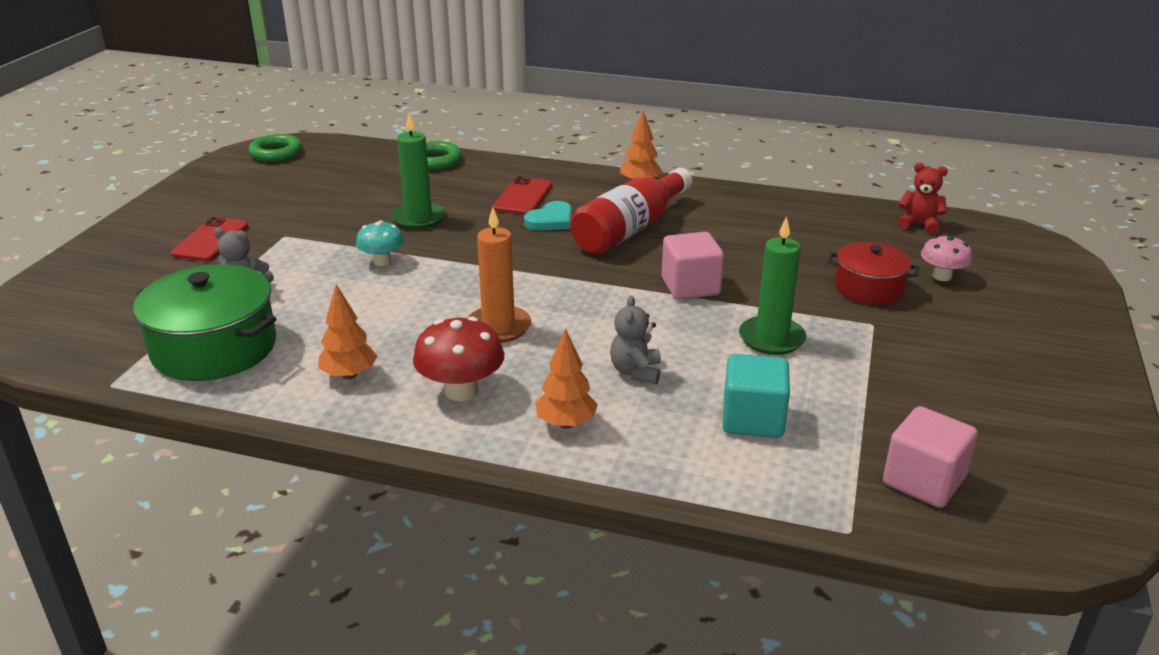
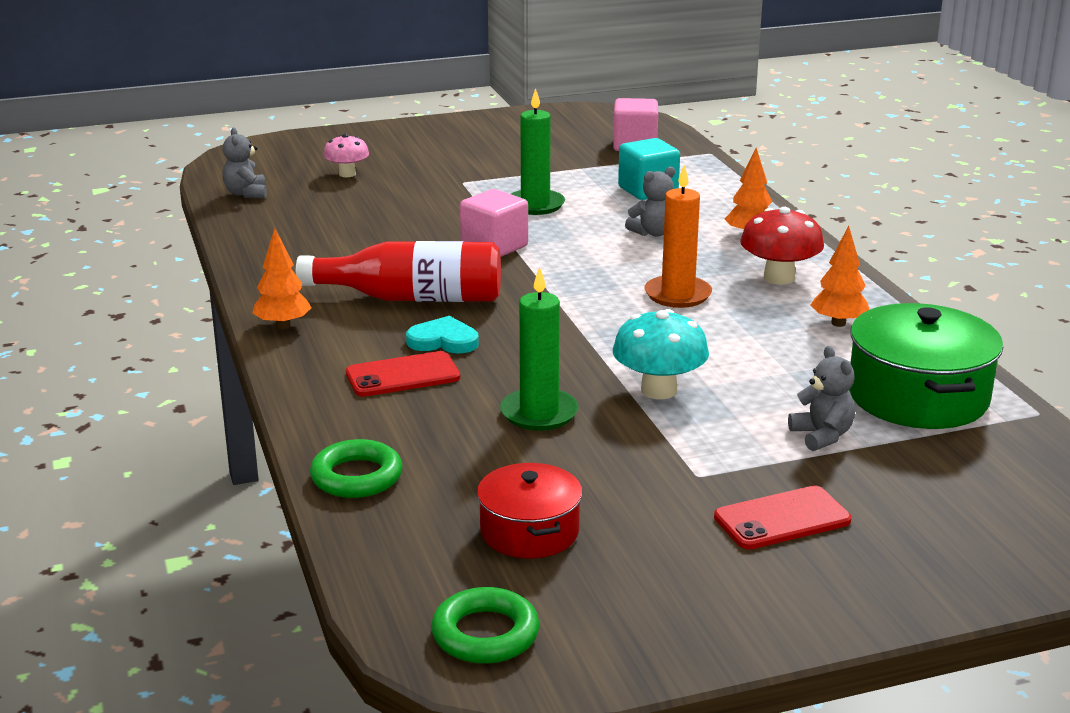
camera: 125 degrees left, 5 degrees down
turquoise mushroom [356,220,404,266] -> turquoise mushroom [613,309,709,399], size x1.54
red pot [828,242,919,305] -> red pot moved to [477,463,582,558]
red teddy bear [897,163,948,234] -> grey teddy bear [222,127,267,198]

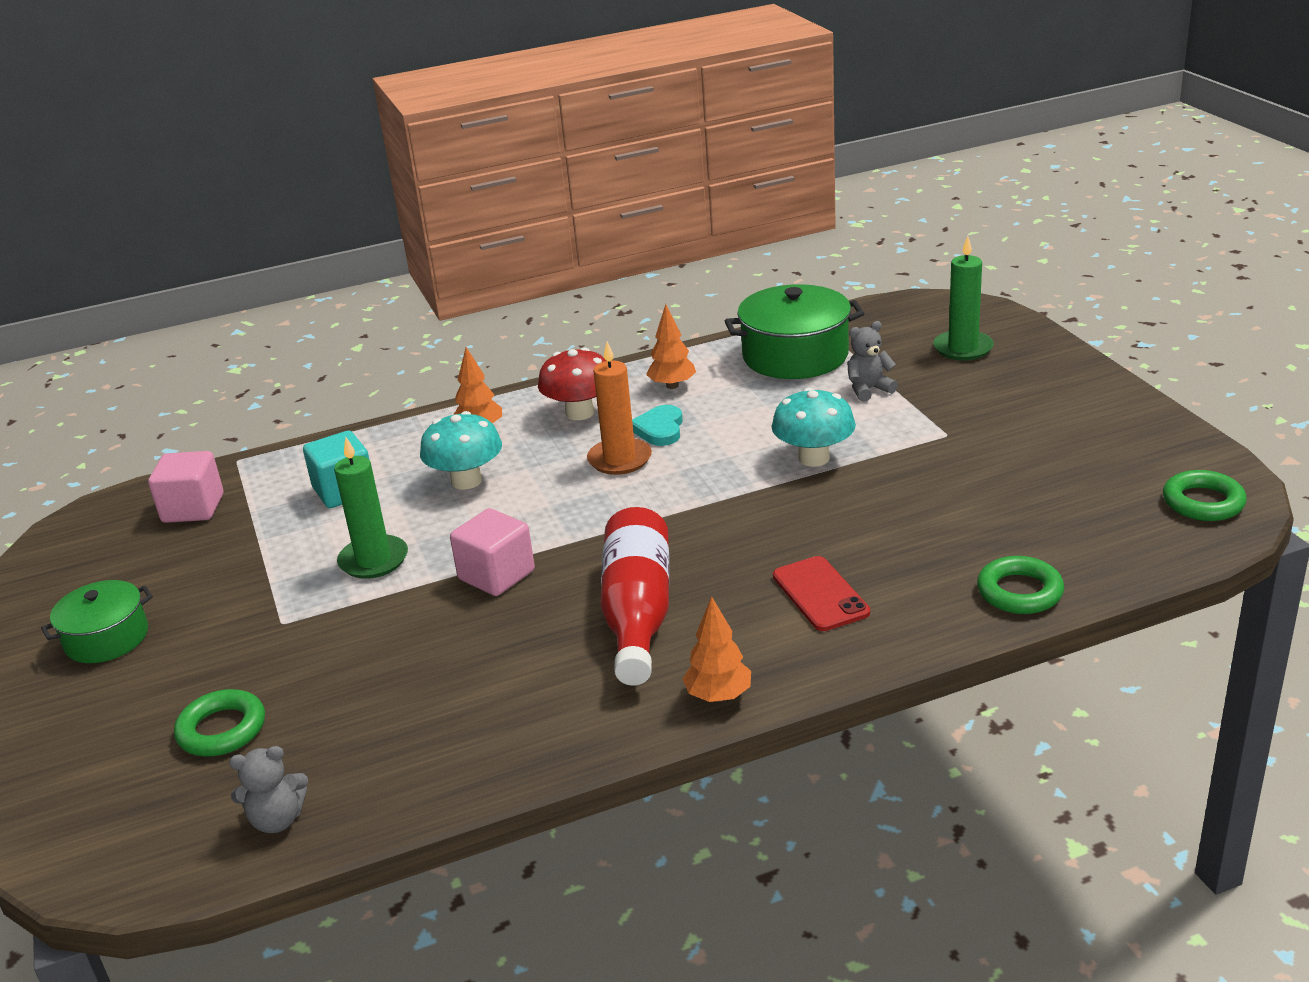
camera: 90 degrees left, 5 degrees up
pink mushroom [323,134,369,177] -> green ring [174,689,265,756]
turquoise heart [406,316,479,353] -> turquoise heart moved to [632,405,683,446]
red pot [477,463,582,558] -> none
green candle [500,267,579,431] -> green candle moved to [933,236,994,361]
grey teddy bear [625,167,675,237] -> turquoise mushroom [420,411,502,490]
red phone [714,486,851,549] -> none
none -> green pot [41,580,153,663]

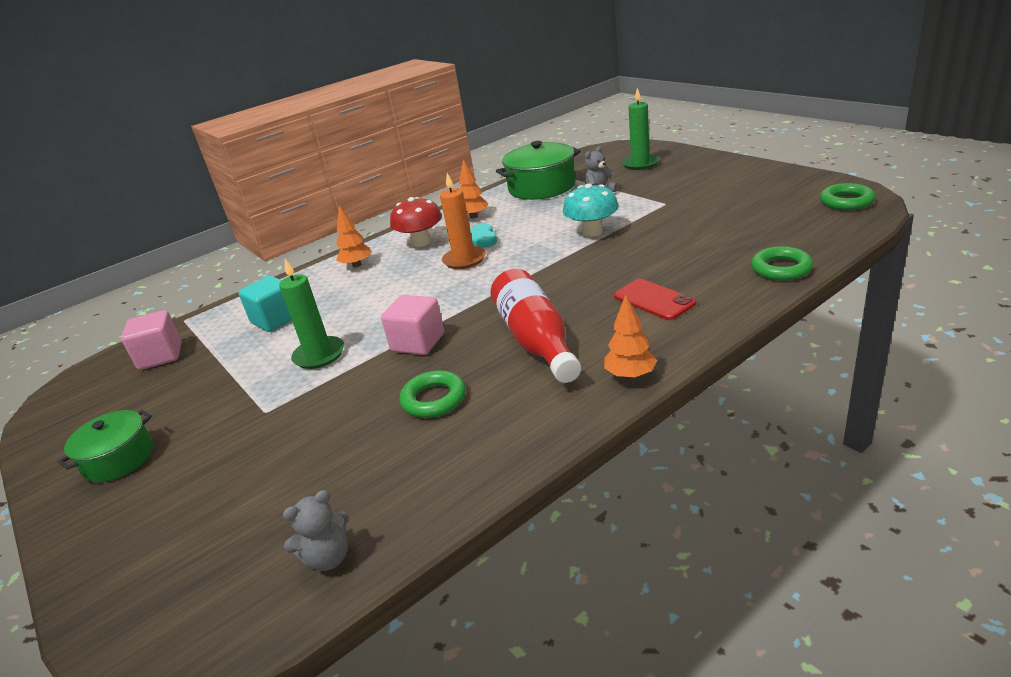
camera: 15 degrees left, 0 degrees up
green ring [174,689,265,756] -> green ring moved to [399,370,466,418]
turquoise mushroom [420,411,502,490] -> none

